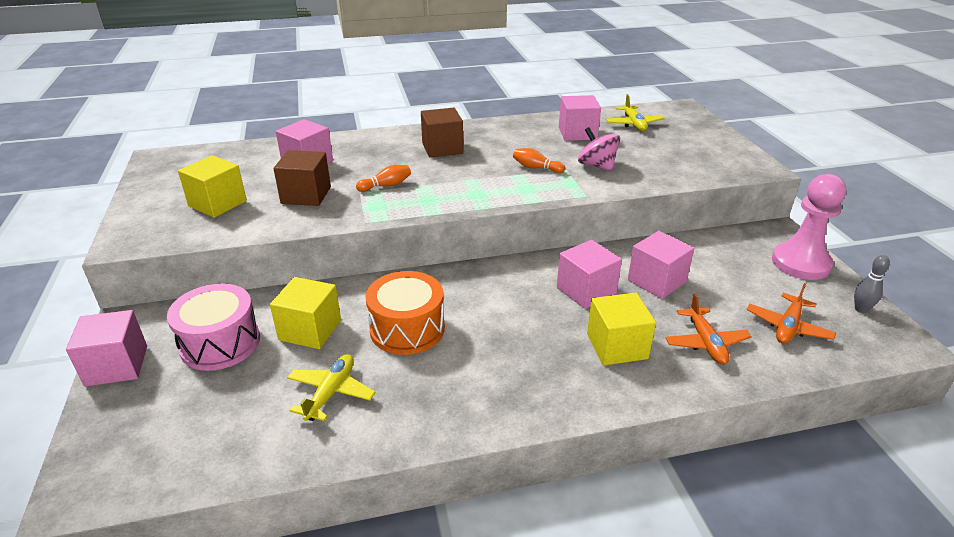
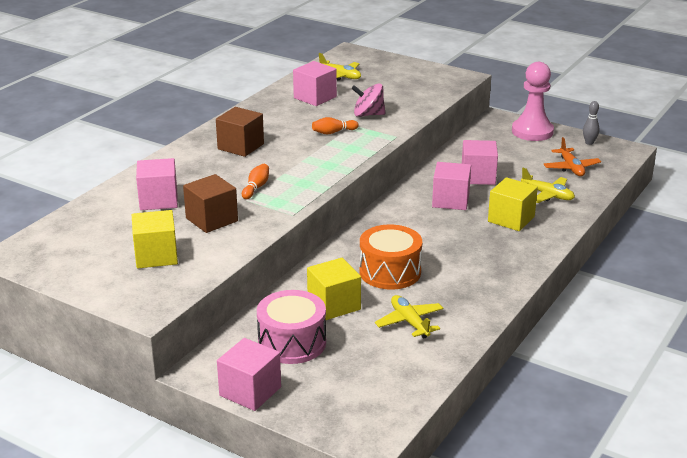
camera: 45 degrees left, 5 degrees down
orange plane [665,293,752,365] -> yellow plane [521,168,575,203]

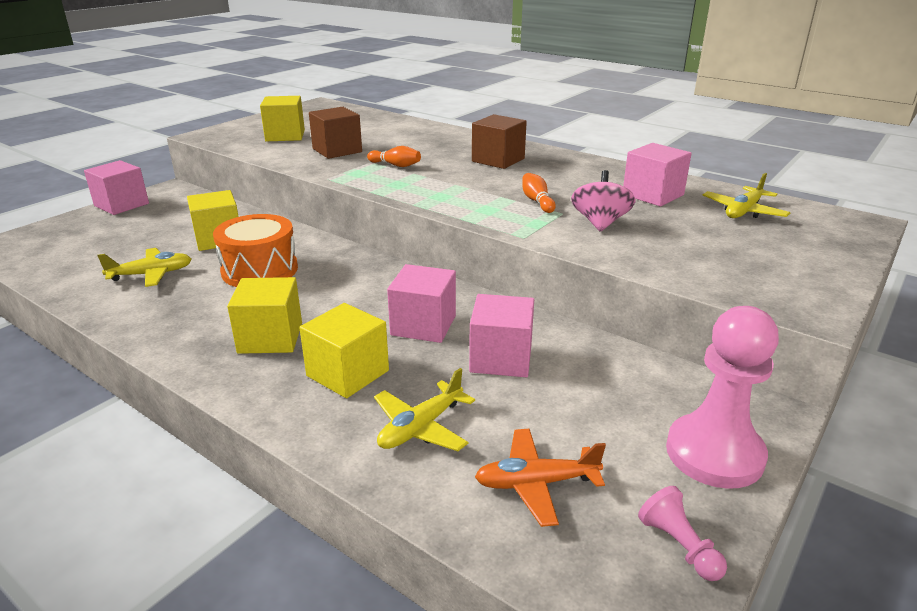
camera: 95 degrees right, 0 degrees up
pink cube [136,158,178,210] -> none
pink drum [257,290,326,364] -> none
grey bowling pin [583,101,599,145] -> pink pawn [638,486,727,581]
none -> yellow cube [227,277,302,354]

